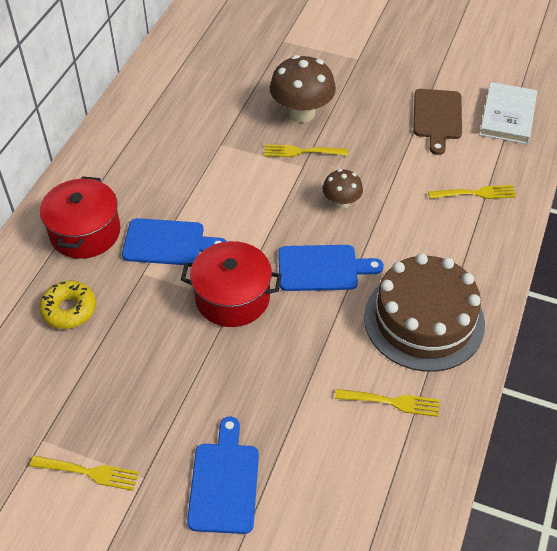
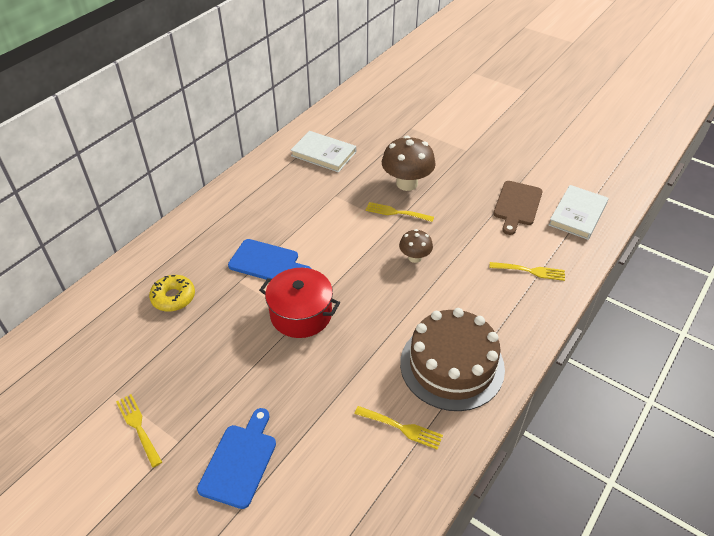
camera: 15 degrees right, 5 degrees down
yellow fork [30,456,139,491] -> yellow fork turned 150 degrees counterclockwise [116,394,162,468]
red pot [40,176,120,259] -> none
blue cutting board [278,245,384,291] -> none
none -> white book [291,131,356,172]

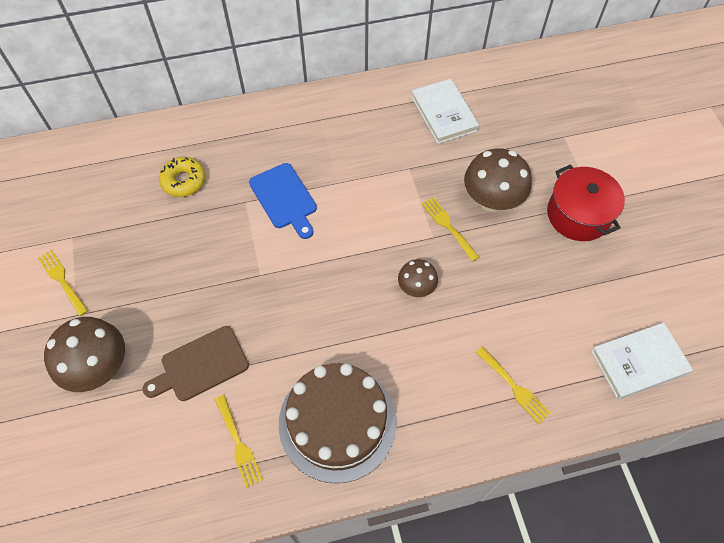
camera: 40 degrees right, 15 degrees up
yellow fork [116,394,162,468] -> yellow fork turned 45 degrees counterclockwise [38,250,88,316]
blue cutting board [197,408,276,509] -> brown mushroom [44,317,125,392]
red pot [259,268,340,338] -> red pot moved to [547,164,625,241]
brown cutting board [493,181,543,235] -> brown cutting board moved to [142,326,249,401]

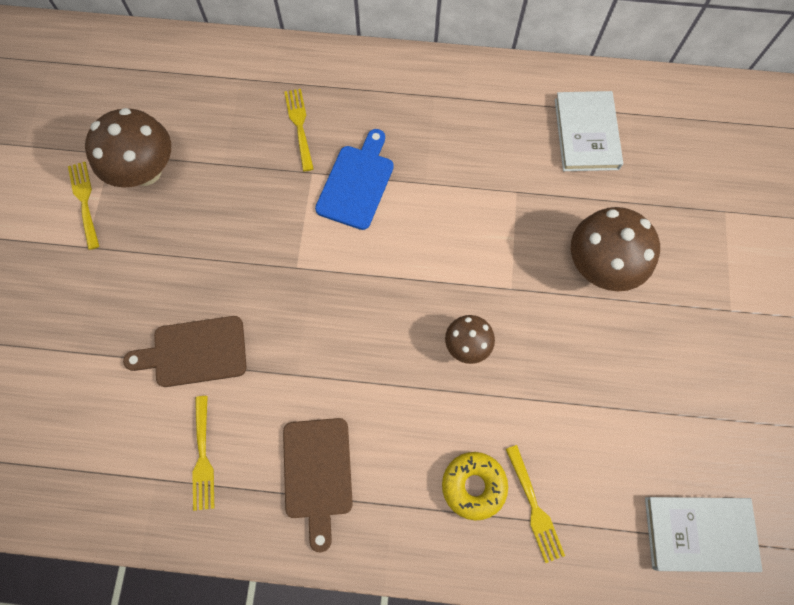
camera: 20 degrees right, 10 degrees up
brown mushroom [44,317,125,392] -> brown mushroom moved to [85,108,171,188]
yellow donut [159,157,206,197] -> yellow donut moved to [442,452,508,520]
blue cutting board [249,163,317,239] -> blue cutting board turned 150 degrees counterclockwise [315,129,394,230]
brown cake [279,363,397,483] -> brown cutting board [283,418,353,552]
yellow fork [422,197,479,262] -> yellow fork moved to [284,89,314,171]
red pot [547,164,625,241] -> none

